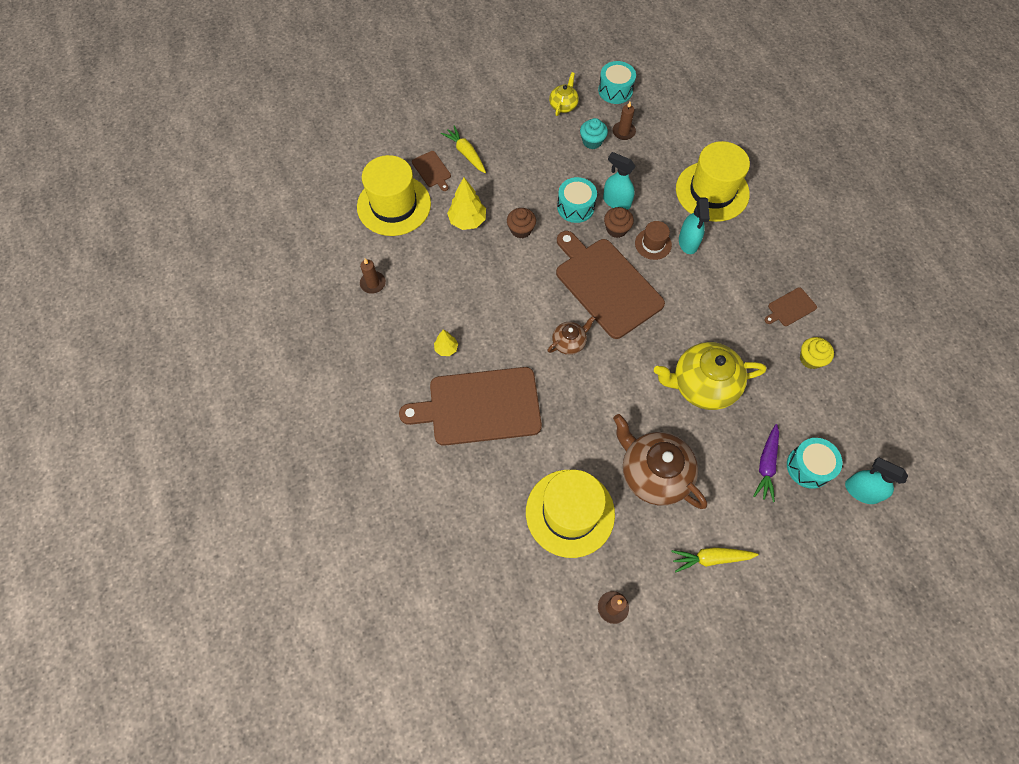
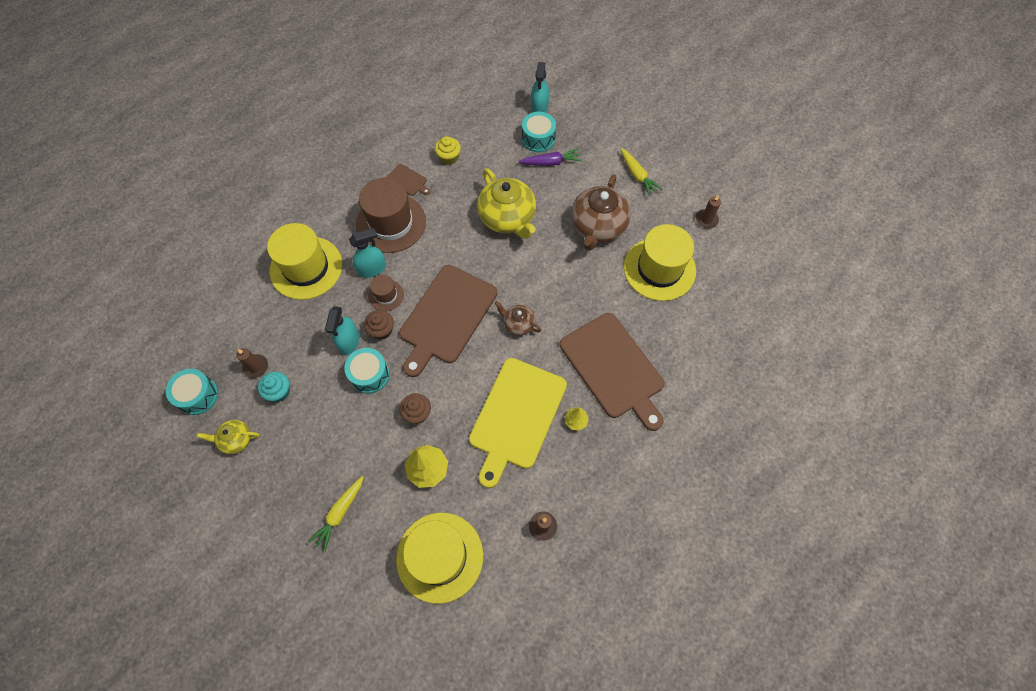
camera: 115 degrees left, 0 degrees up
brown cutting board [412,151,451,191] -> none
none -> brown hat [356,178,426,253]
none -> yellow cutting board [469,358,567,488]

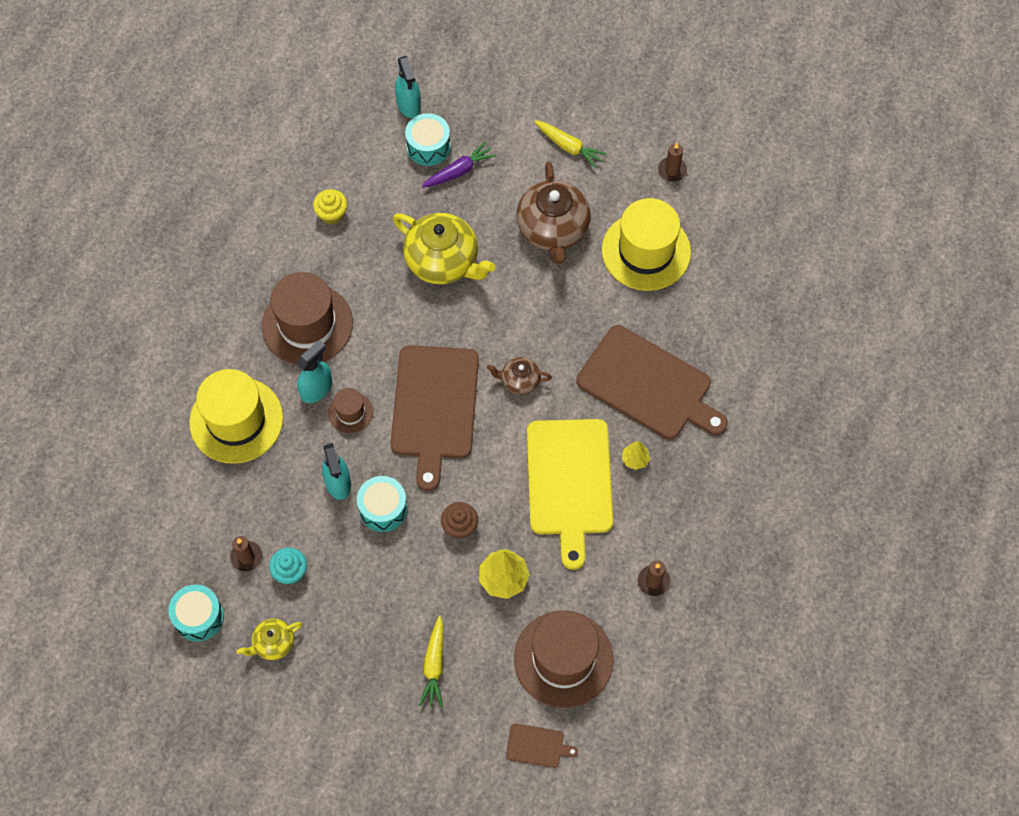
camera: 25 degrees left, 0 degrees up
brown cupcake [364,310,394,340] -> none
brown cutting board [386,164,430,196] -> brown cutting board moved to [506,723,578,768]
yellow hat [396,513,483,604] -> brown hat [514,611,613,708]

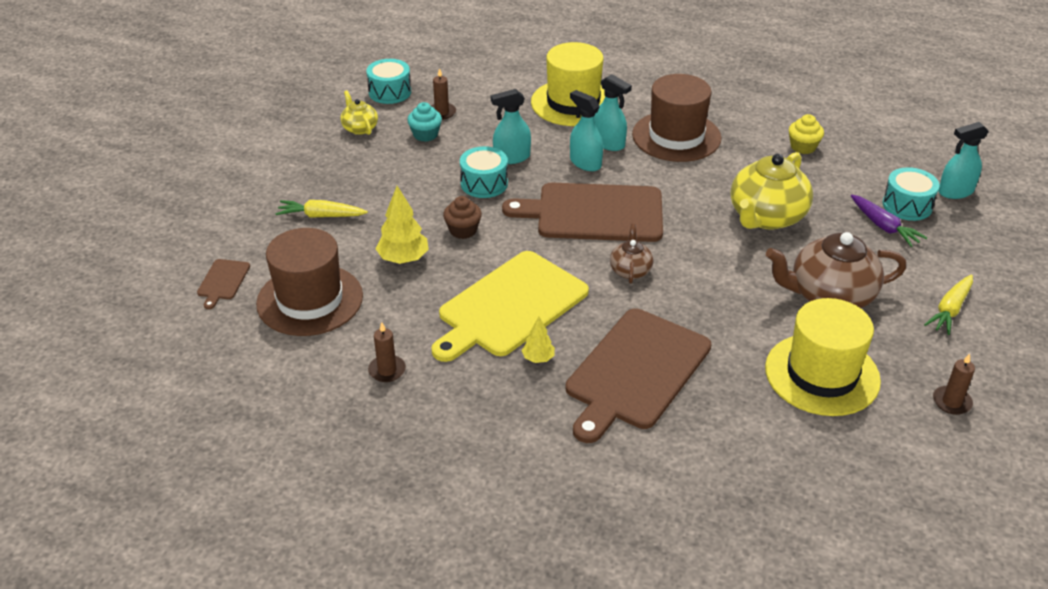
camera: 90 degrees right, 25 degrees down
brown hat [328,388,373,433] -> turquoise spray bottle [570,90,603,171]
yellow cutting board [527,419,613,570] -> yellow cutting board turned 45 degrees counterclockwise [431,251,589,362]

